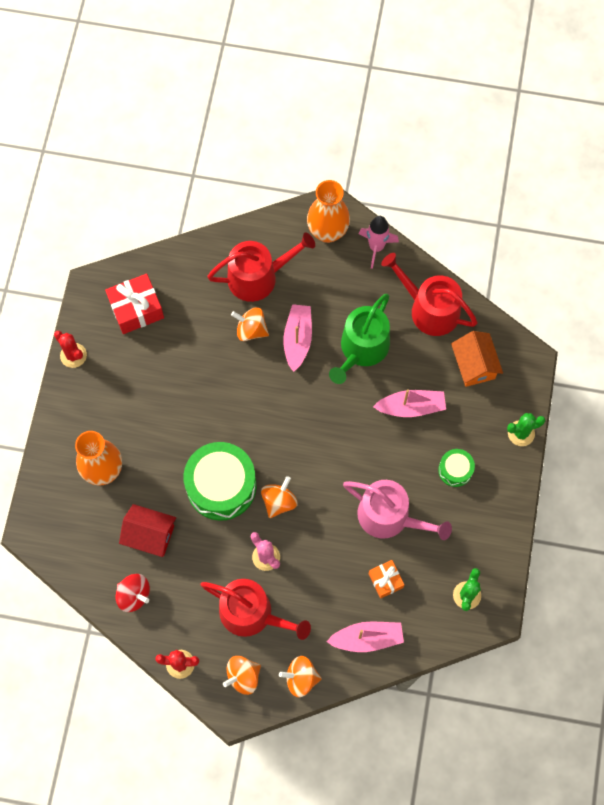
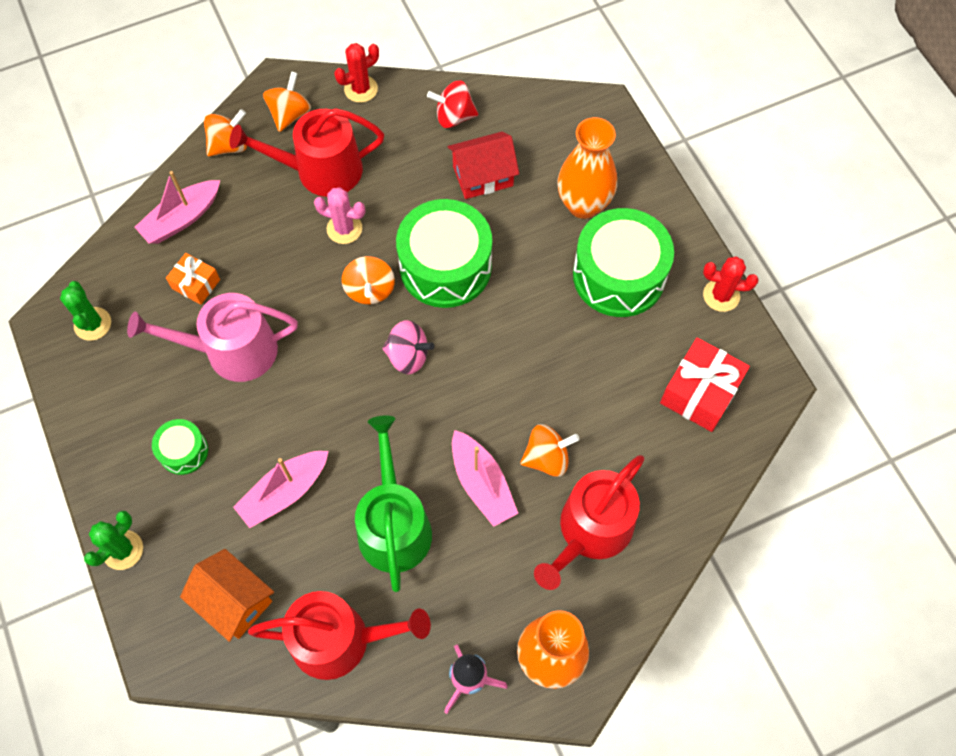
camera: 145 degrees right, 5 degrees down
none -> pink spinning top [382,320,434,374]
none -> green drum [573,208,674,317]

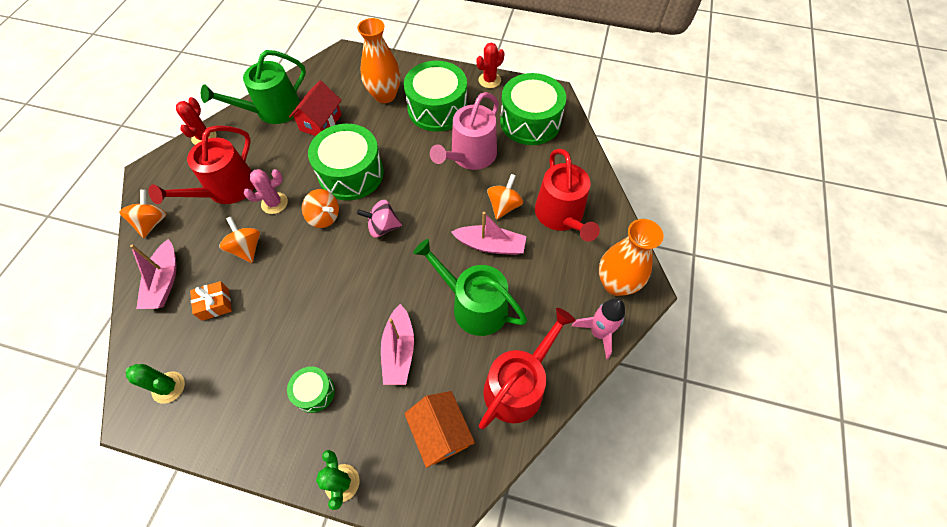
camera: 50 degrees left, 5 degrees down
pink watering can [127,293,298,382] -> pink watering can moved to [430,92,499,170]
orange house [180,549,274,642] -> orange house turned 75 degrees clockwise [404,391,475,468]
orange spinning top [263,71,311,132] -> orange spinning top moved to [219,217,260,263]
pink spinning top [382,320,434,374] -> pink spinning top turned 150 degrees counterclockwise [357,200,402,238]
red spinning top [427,81,478,128] -> green watering can [201,50,306,124]
red gift [660,338,750,432] -> green drum [500,73,566,145]

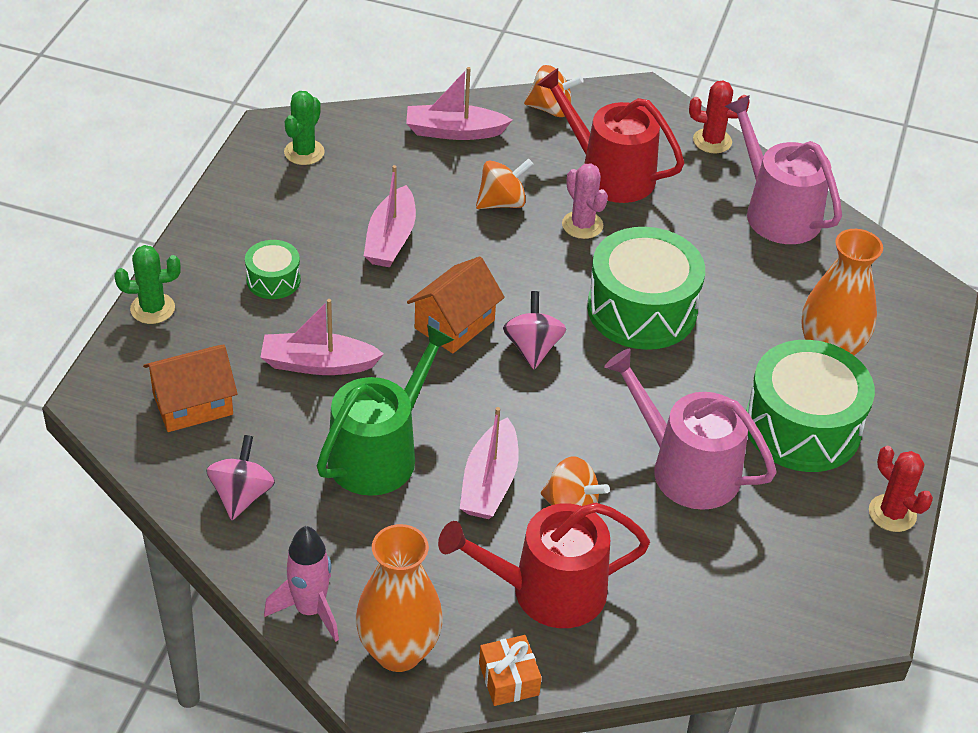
camera: 90 degrees right, 15 degrees down
orange gift [190,281,232,321] -> orange gift moved to [479,635,542,706]
green watering can [201,50,306,124] -> pink watering can [725,95,842,244]
red house [289,81,342,136] -> none
orange spinning top [302,189,339,228] -> none
red watering can [479,308,576,429] -> pink spinning top [206,435,275,520]
green drum [500,73,566,145] -> none
none -> pink boat [364,165,416,267]
none -> orange house [407,256,505,354]

